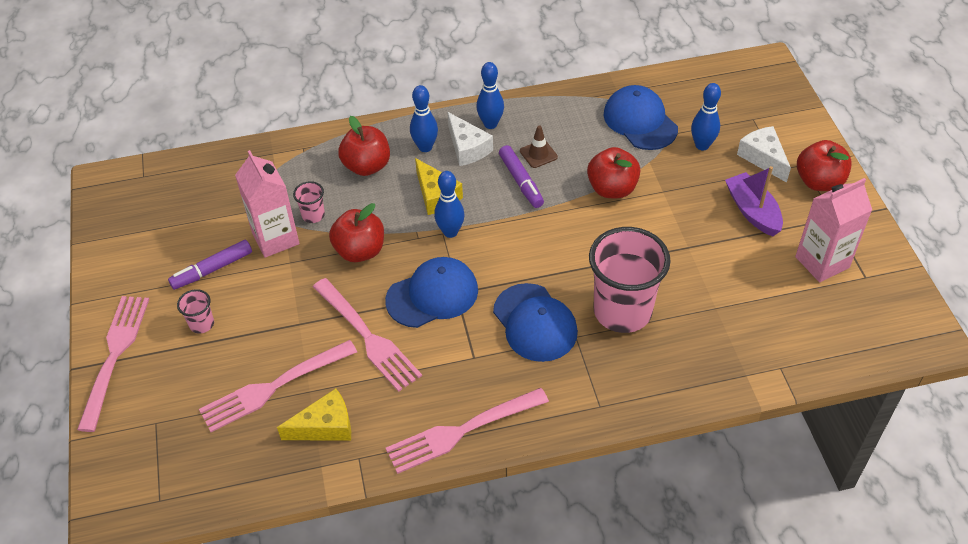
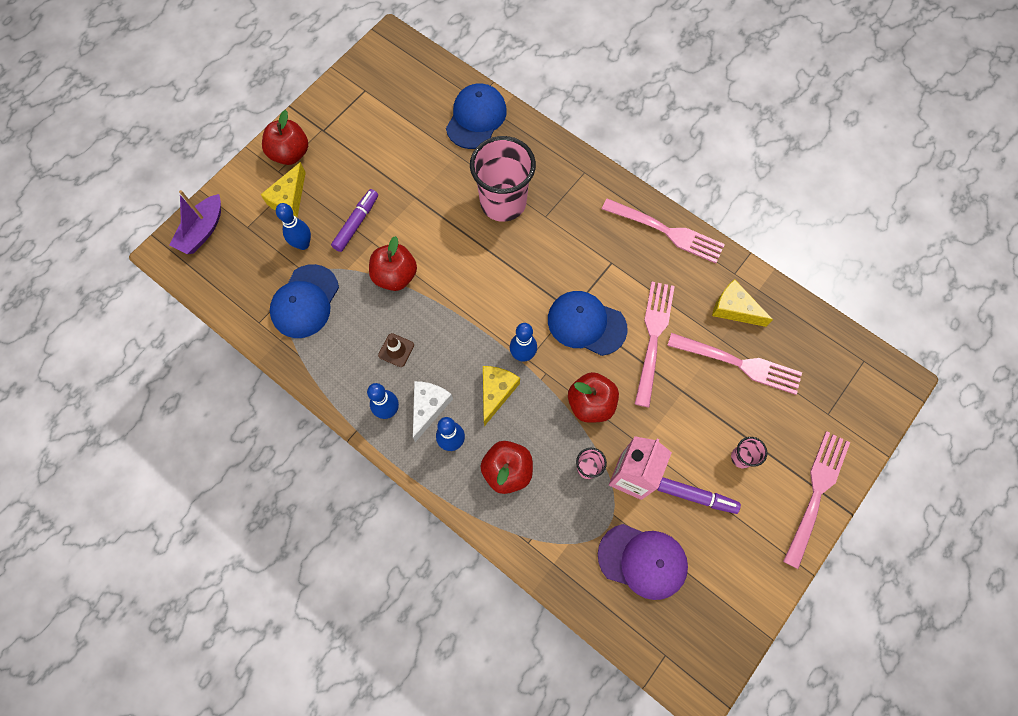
camera: 130 degrees left, 20 degrees up
pink fork [77,296,149,432] -> pink fork turned 150 degrees clockwise [783,431,850,569]
blue cap [493,283,578,362] -> blue cap moved to [446,83,507,149]
purple marker [499,145,544,208] -> purple marker moved to [331,189,378,252]
purple boat [725,166,783,236] -> purple boat moved to [170,190,221,254]
white cheese [737,126,791,183] -> yellow cheese [260,162,306,217]
pink carton [795,178,872,282] -> none
none -> purple cap [598,524,688,600]

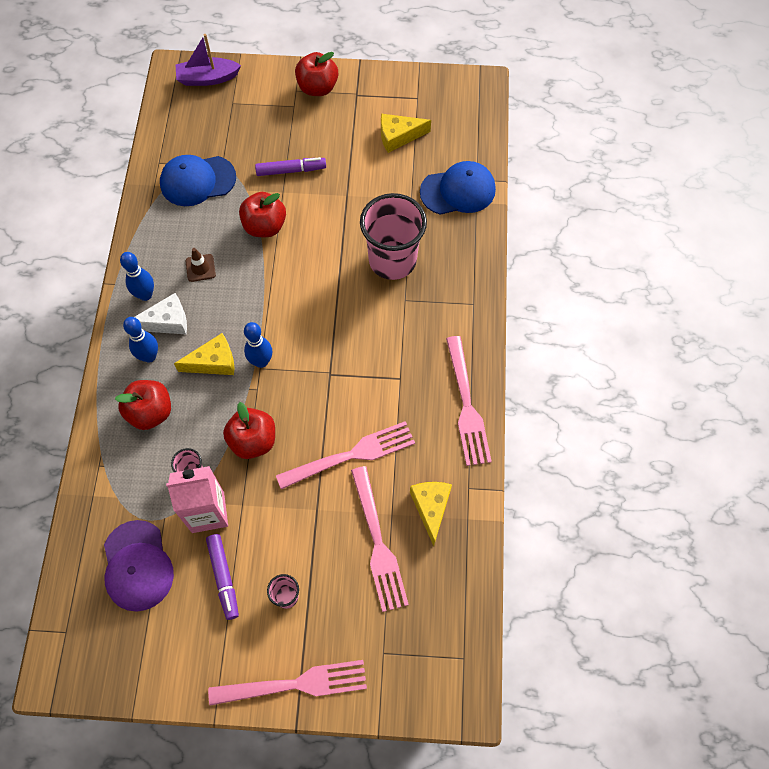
camera: 55 degrees right, 5 degrees down
yellow cheese [260,162,306,217] -> yellow cheese moved to [381,114,431,153]
blue bowling pin [276,203,311,250] -> none
blue cap [548,291,628,356] -> none

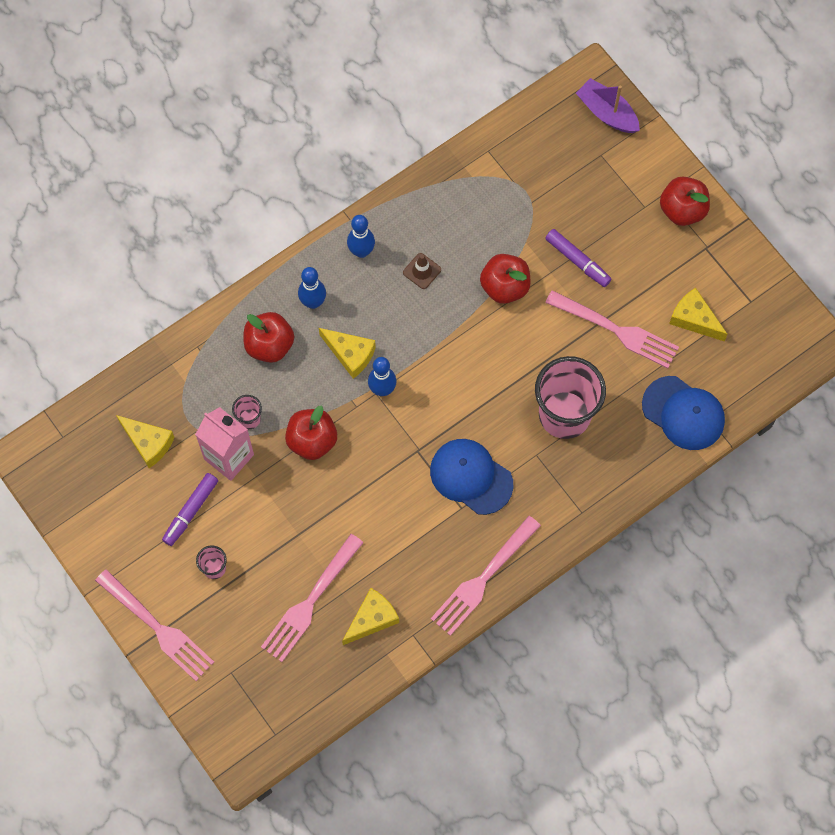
camera: 50 degrees right, 5 degrees up
purple cap [104,520,174,612] -> yellow cheese [116,415,175,468]
white cheese [135,293,187,334] -> none
blue cap [160,155,236,206] -> blue cap moved to [430,439,514,515]
pink fork [276,421,415,489] -> pink fork moved to [545,290,679,368]

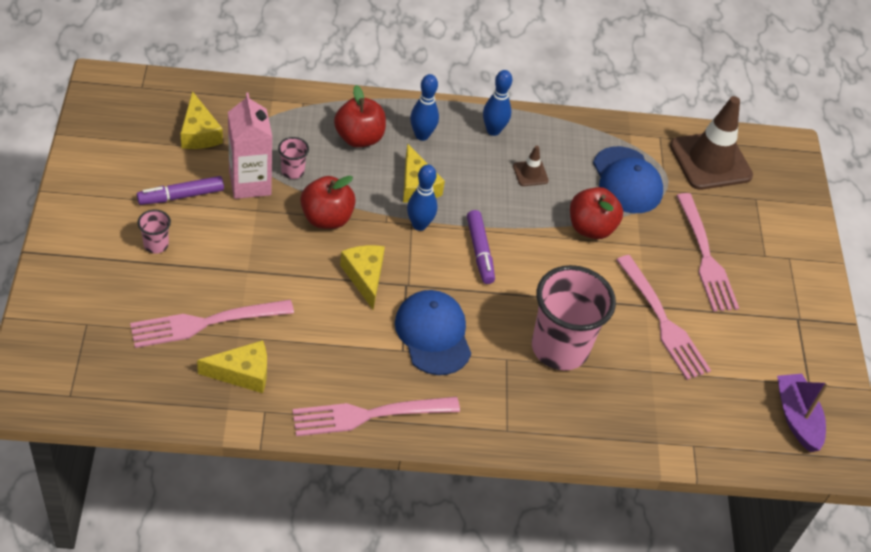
camera: 30 degrees right, 20 degrees down
pink fork [95,569,214,681] -> pink fork moved to [676,193,739,312]
purple marker [545,229,611,287] -> purple marker moved to [467,210,495,284]
purple boat [576,78,640,133] -> purple boat moved to [777,374,829,452]
blue cap [642,376,725,450] -> blue cap moved to [593,146,663,213]
red apple [660,177,710,226] -> none
yellow cheese [669,288,728,342] -> yellow cheese moved to [340,245,385,310]
none -> brown traffic cone [670,96,753,190]

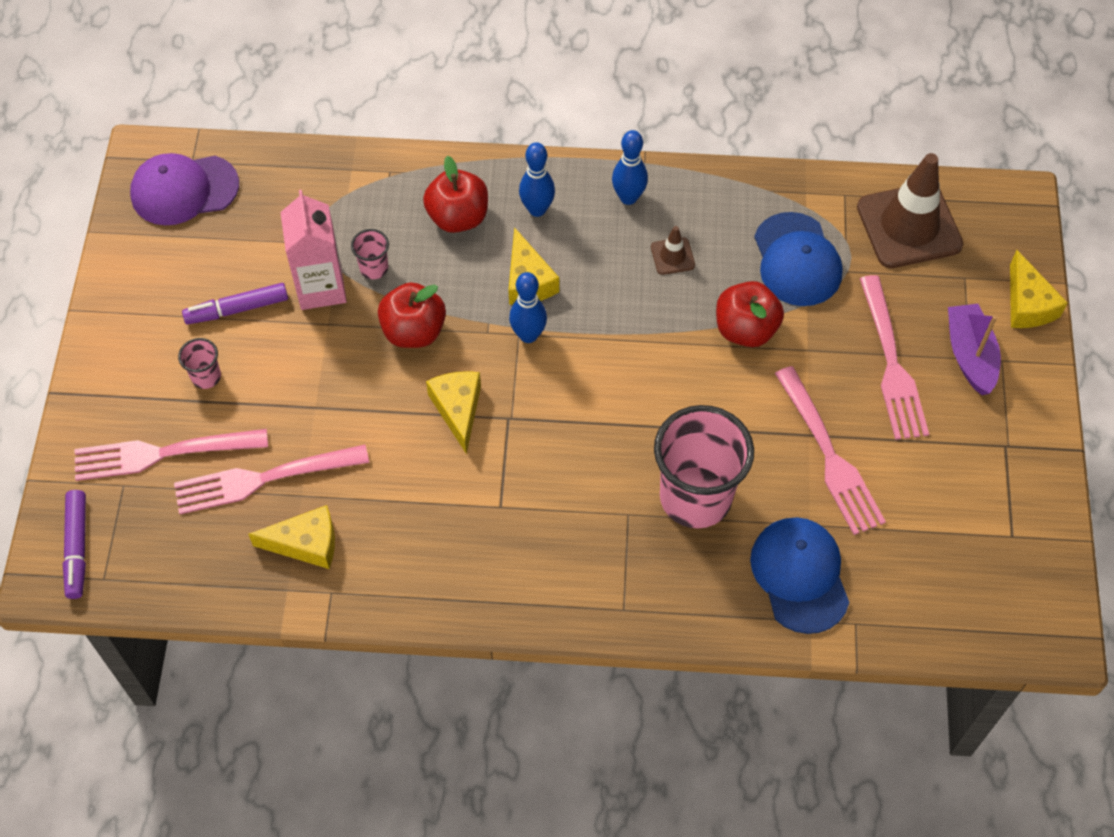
camera: 10 degrees right, 10 degrees up
yellow cheese [181,91,223,149] -> yellow cheese moved to [1010,250,1068,328]
pink fork [292,397,460,436] -> pink fork moved to [75,429,268,481]
blue cap [395,290,471,375] -> blue cap moved to [750,517,849,634]
purple marker [467,210,495,284] -> purple marker moved to [63,490,86,599]
purple boat [777,374,829,452] -> purple boat moved to [948,304,1001,395]
none -> purple cap [130,153,239,225]

